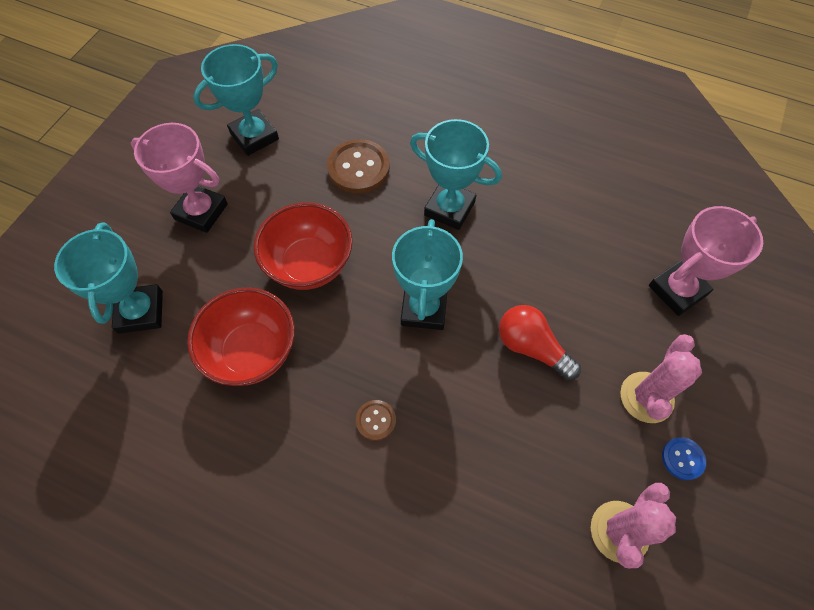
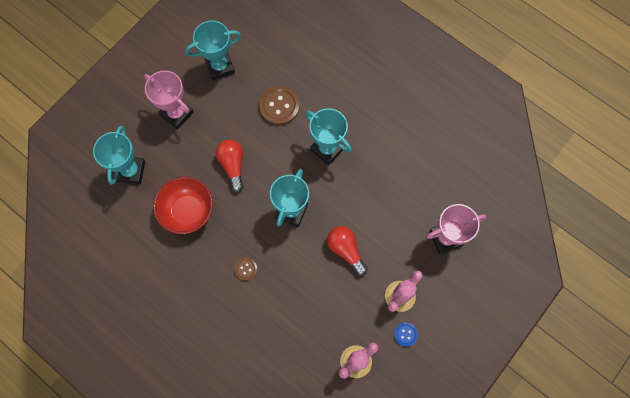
camera: 15 degrees right, 10 degrees up
red bowl [254,202,353,290] -> red light bulb [216,140,243,192]

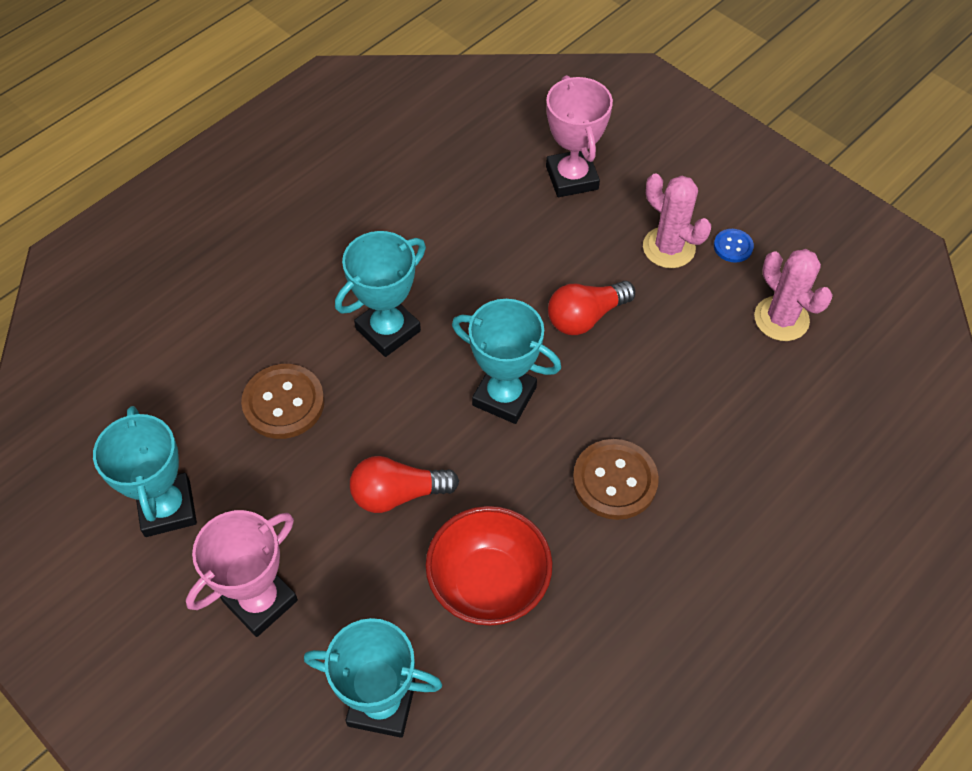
camera: 85 degrees left, 15 degrees down
brown button [234,258,257,281] -> brown button [573,439,659,520], size x1.91

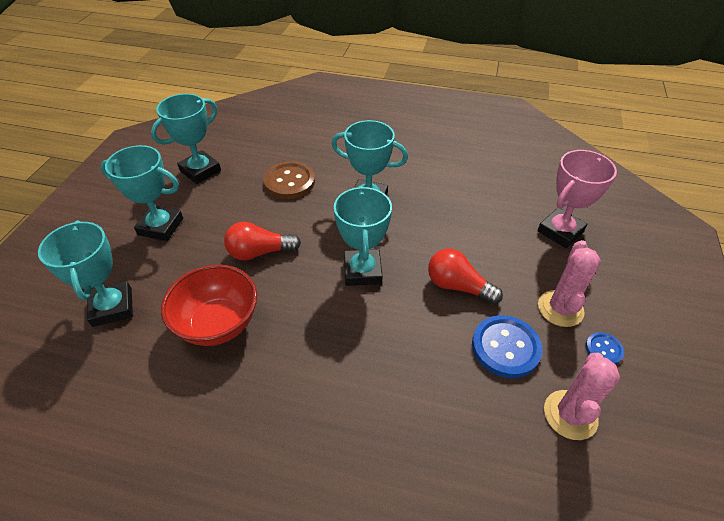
camera: 60 degrees right, 10 degrees down
pink trophy [186,510,298,637] -> turquoise trophy [100,145,183,241]
red light bulb [350,456,459,513] -> red light bulb turned 60 degrees counterclockwise [224,222,301,260]
brown button [573,439,659,520] -> none
none -> blue button [472,315,543,378]

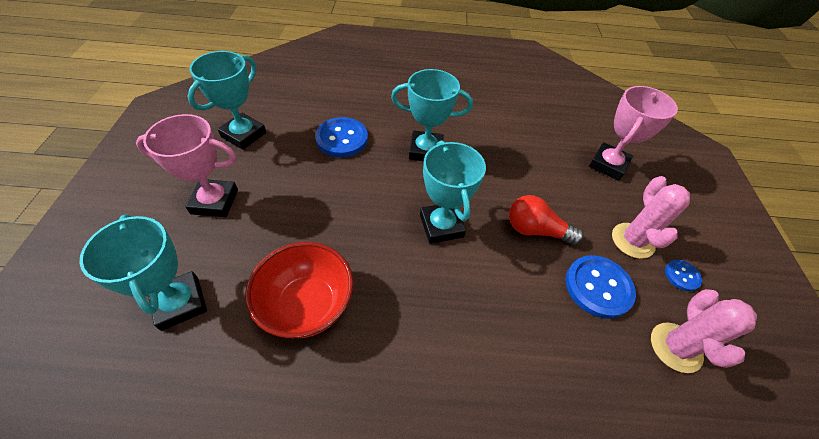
camera: 15 degrees left, 5 degrees up
turquoise trophy [100,145,183,241] -> pink trophy [136,114,238,217]
red light bulb [224,222,301,260] -> none
brown button [264,161,315,199] -> blue button [315,117,368,157]

